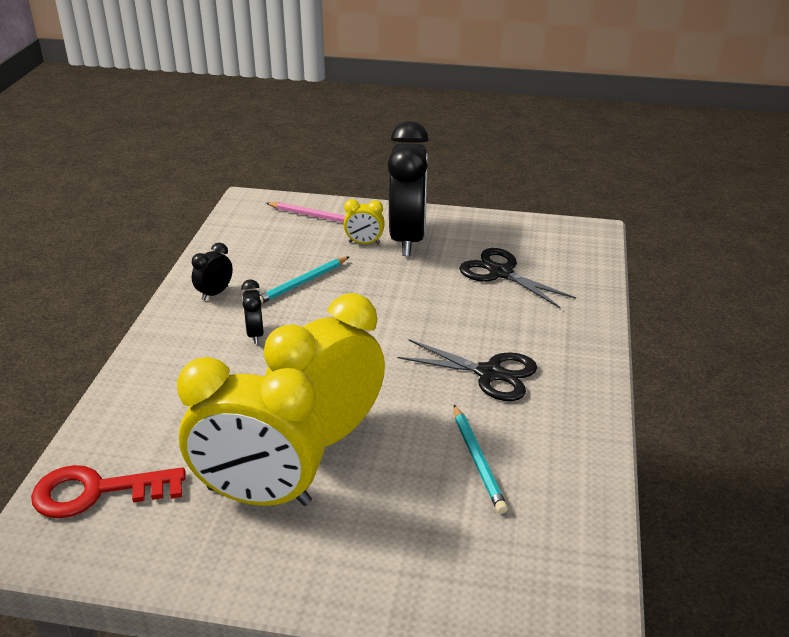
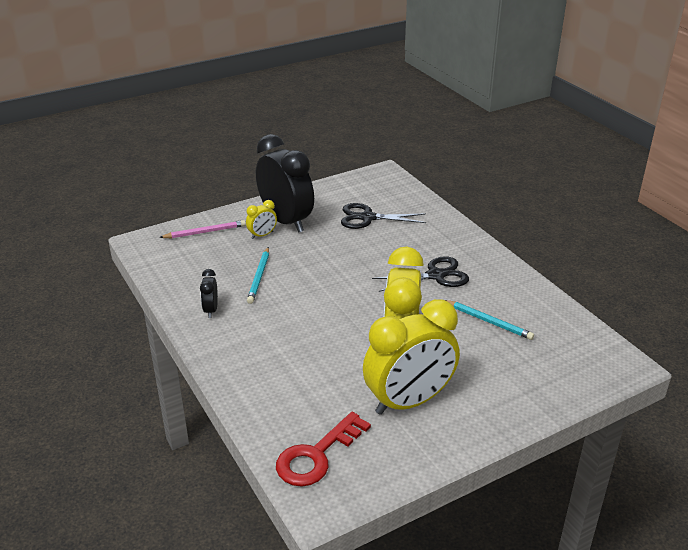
camera: 40 degrees left, 0 degrees up
black clock [241,279,264,344] -> none

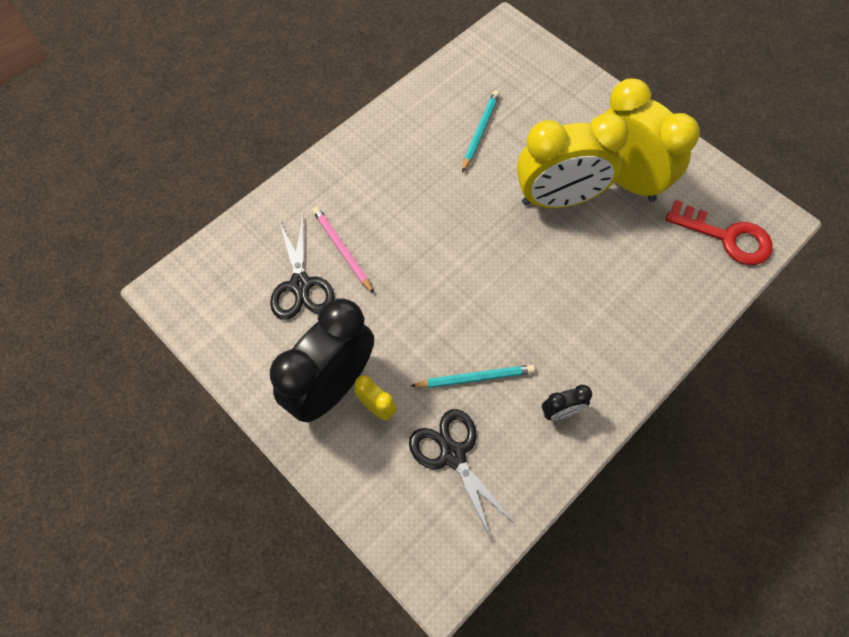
camera: 105 degrees left, 30 degrees up
pink pencil [159,220,246,238] -> pink pencil moved to [312,207,374,294]
black scissors [372,256,469,292] -> black scissors moved to [409,409,517,541]

